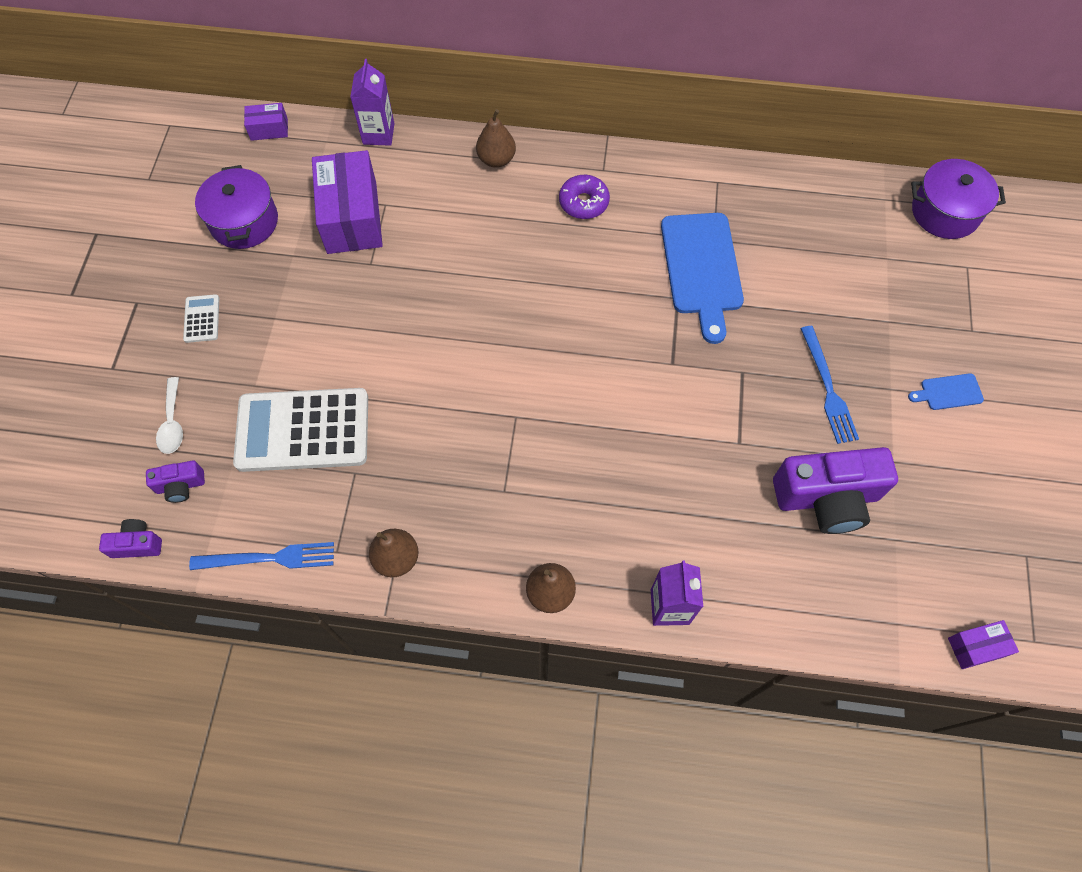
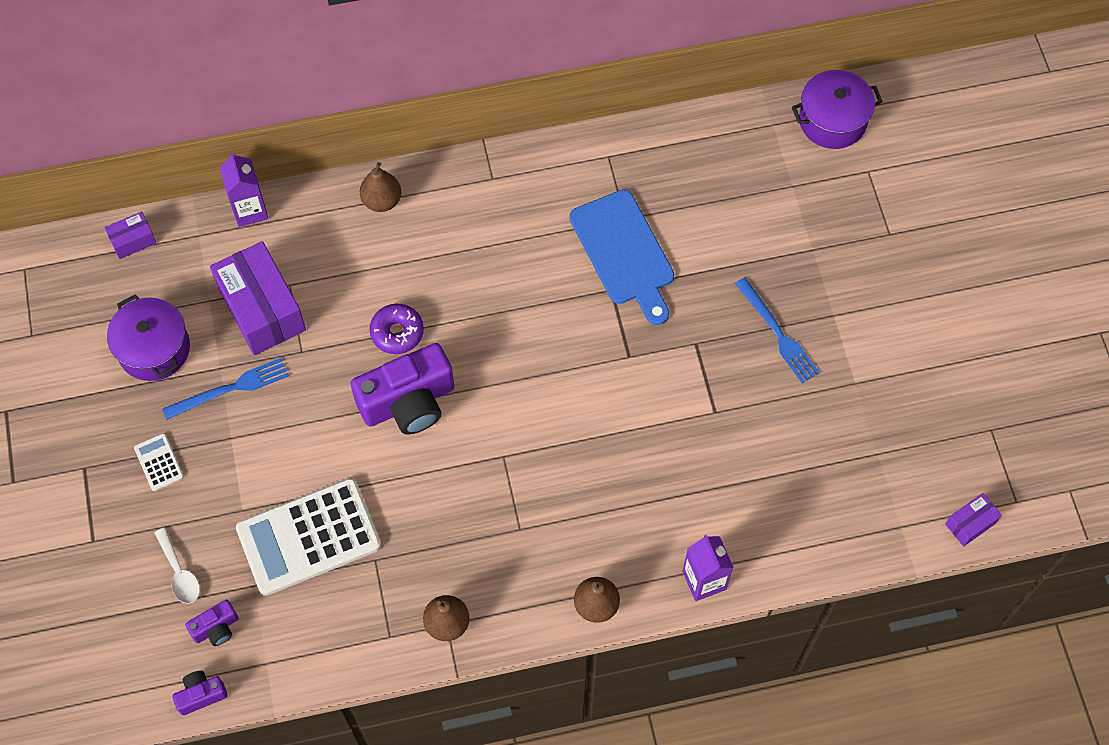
camera: 20 degrees left, 0 degrees up
blue fork [189,542,334,570] -> blue fork moved to [162,358,289,419]
purple donut [559,175,610,219] -> purple donut moved to [370,304,424,354]
purple camera [773,447,898,534] -> purple camera moved to [351,343,454,435]
blue cutting board [908,373,984,410] -> none

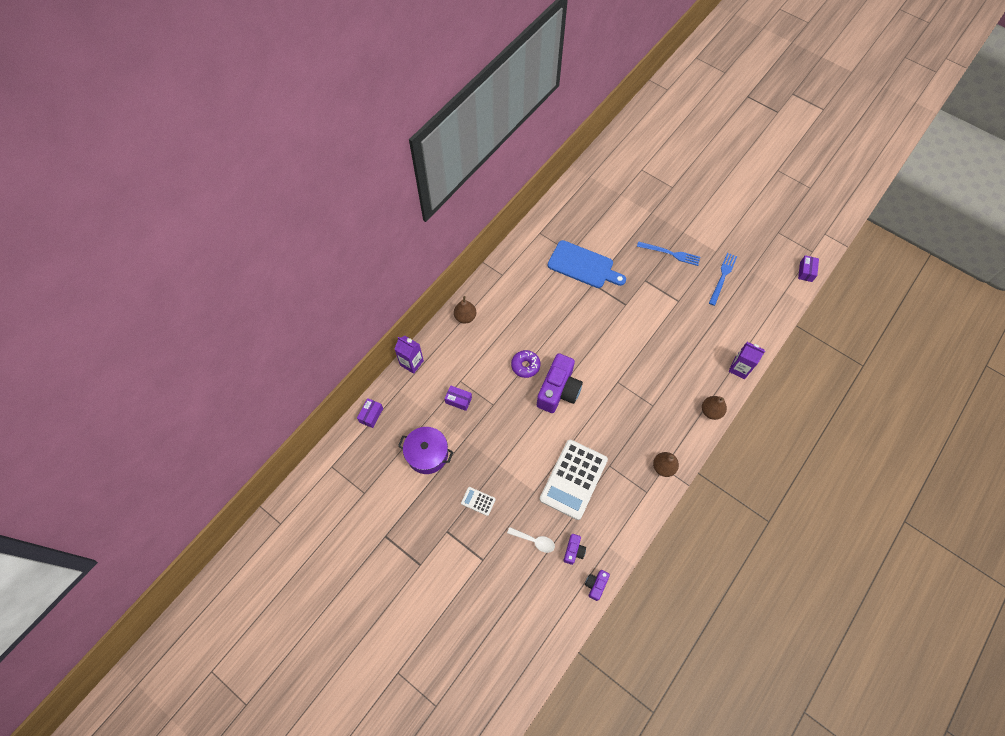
camera: 40 degrees left, 0 degrees up
blue fork [162,358,289,419] -> blue fork moved to [709,253,737,306]
purple box [210,241,306,355] -> purple box [444,385,472,411], size x0.48
purple pot [792,70,883,149] -> none

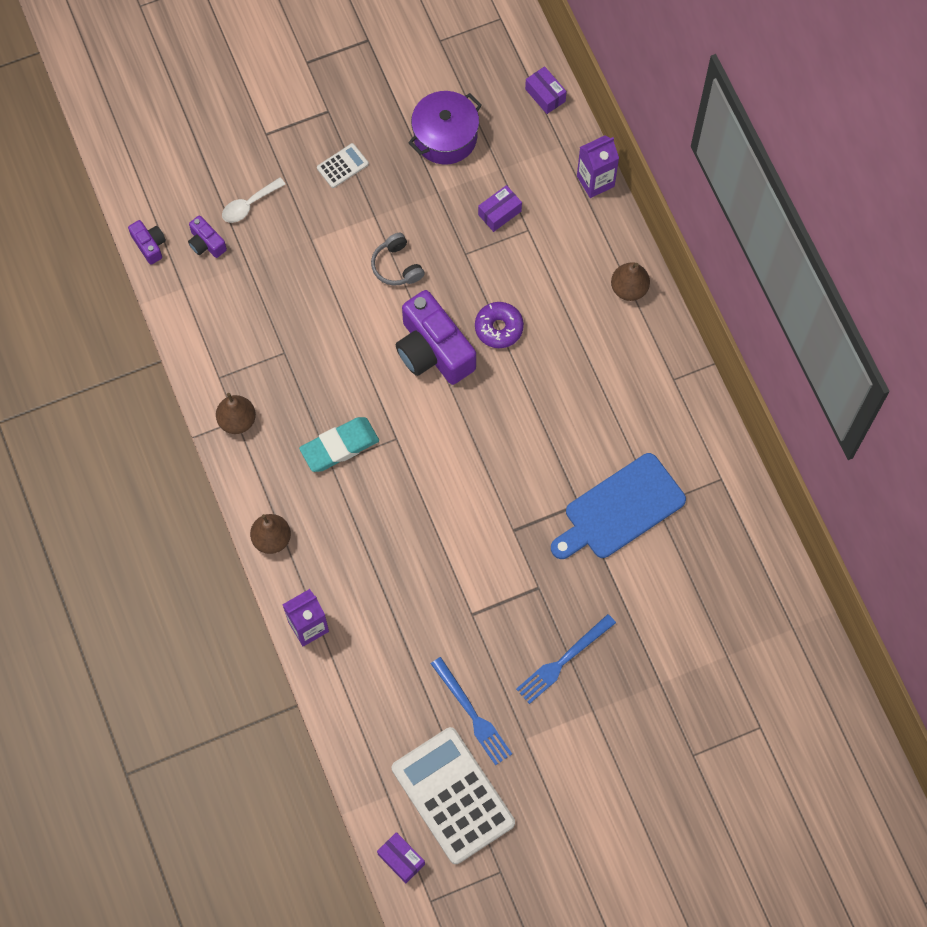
camera: 120 degrees right, 5 degrees up
white calculator [540,440,608,520] -> white calculator moved to [392,727,515,864]
none -> turquoise eraser [299,417,379,472]
none -> grey headphones [371,233,425,286]

